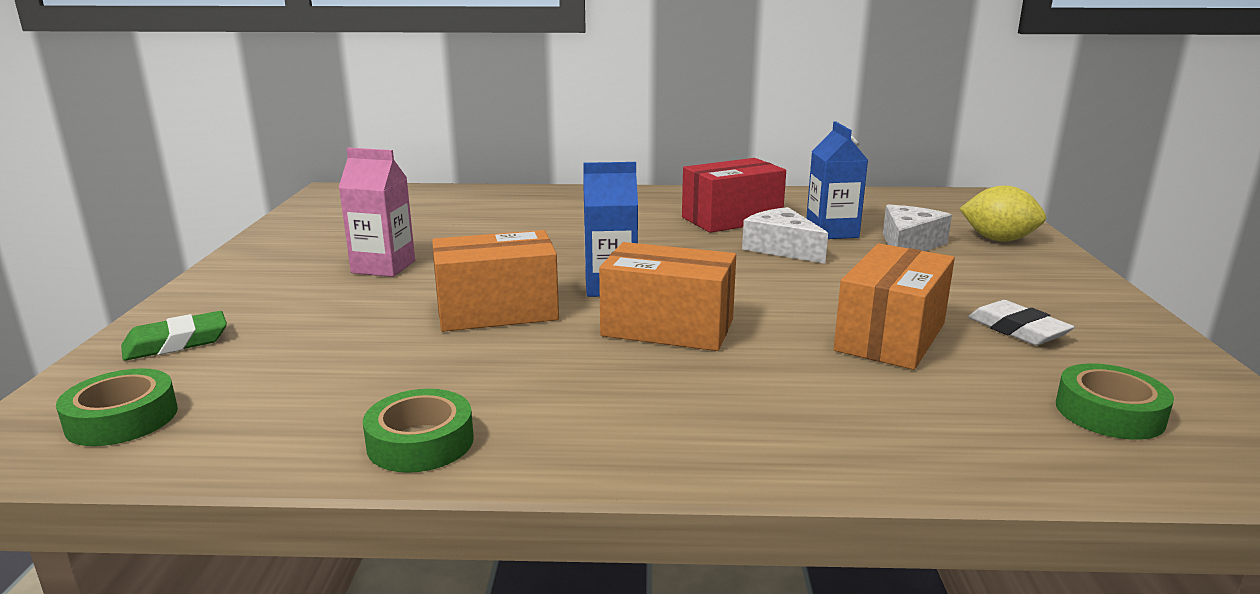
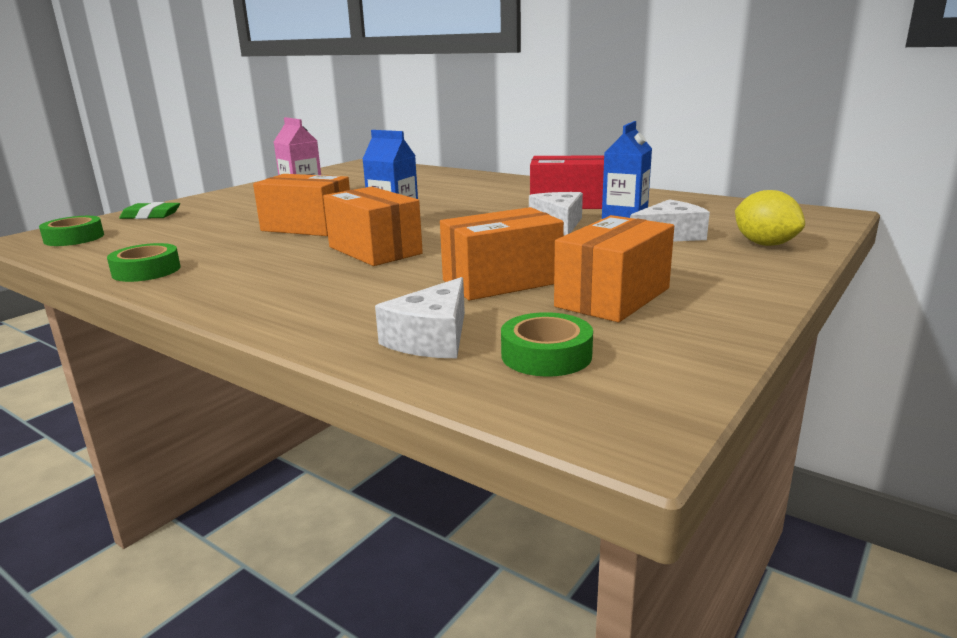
camera: 35 degrees right, 0 degrees up
white eraser [968,300,1074,345] -> orange box [554,215,674,322]
none -> white cheese [375,277,465,358]

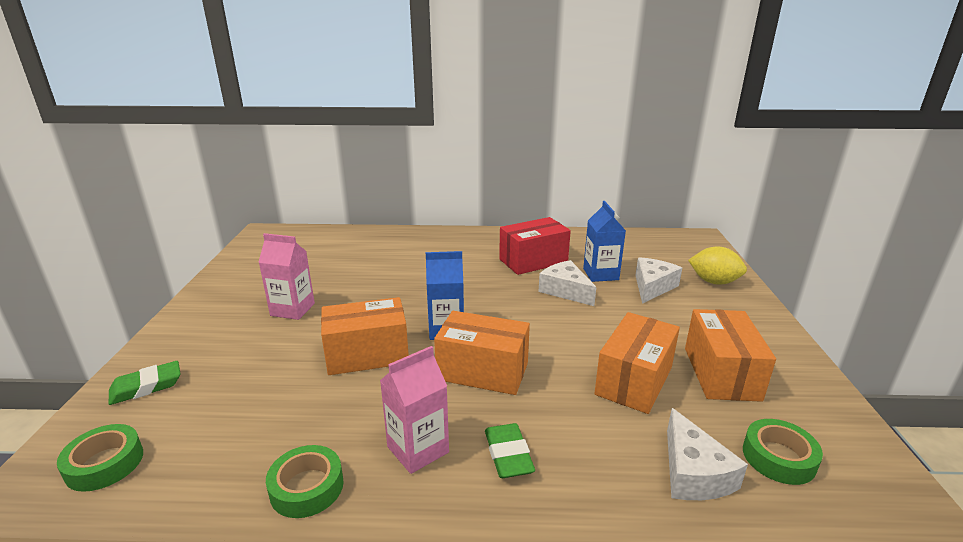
camera: 35 degrees left, 5 degrees up
none -> pink carton [380,346,449,474]
none -> green eraser [485,423,535,478]

